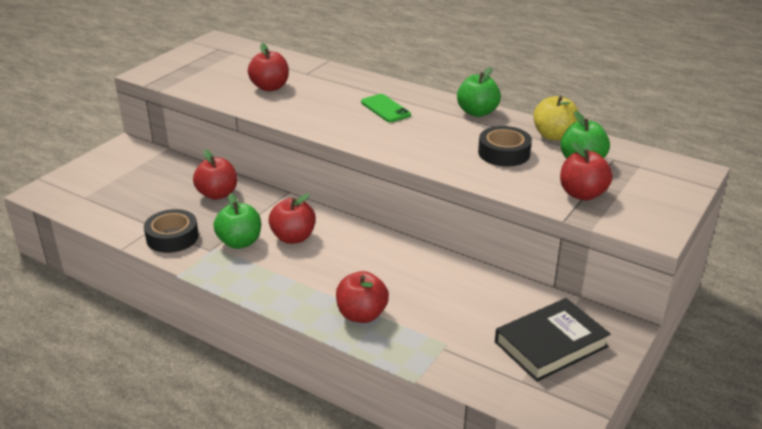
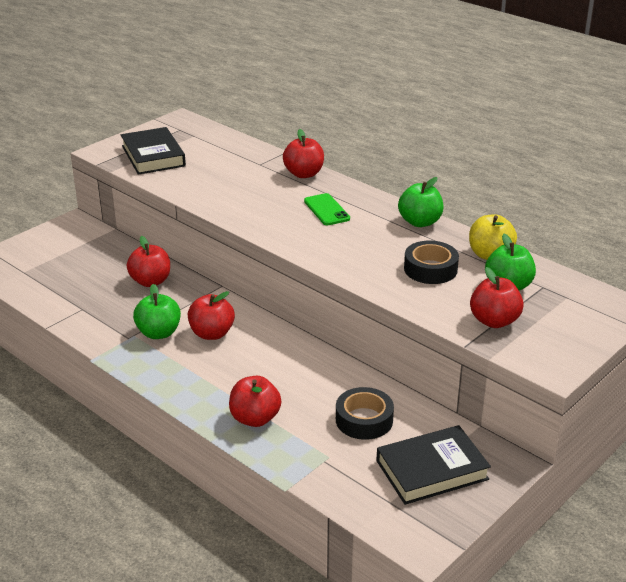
camera: 10 degrees right, 0 degrees up
black tape [144,209,199,253] -> black tape moved to [336,387,394,440]
red apple [248,43,289,91] -> red apple moved to [283,129,324,178]
none -> black book [121,127,186,175]

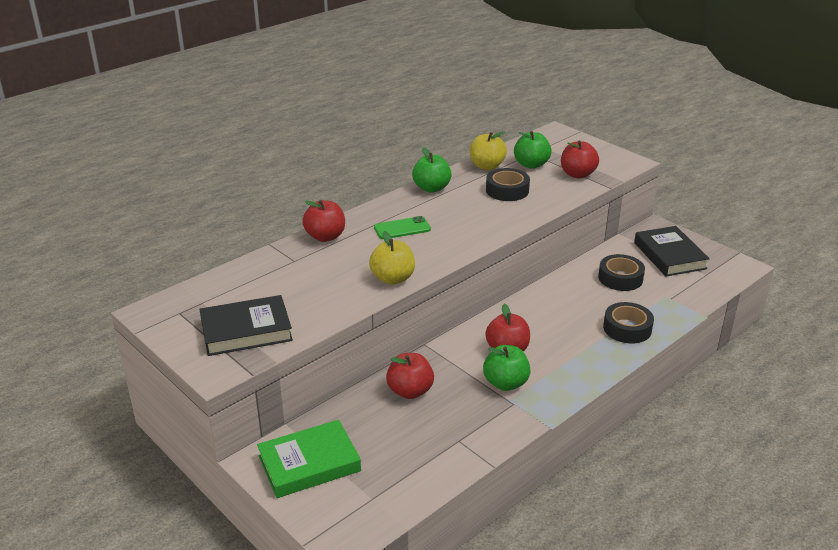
camera: 85 degrees left, 0 degrees up
red apple [229,376,281,427] -> black tape [603,302,654,343]
none -> green book [257,420,361,498]
none -> yellow apple [369,231,415,285]

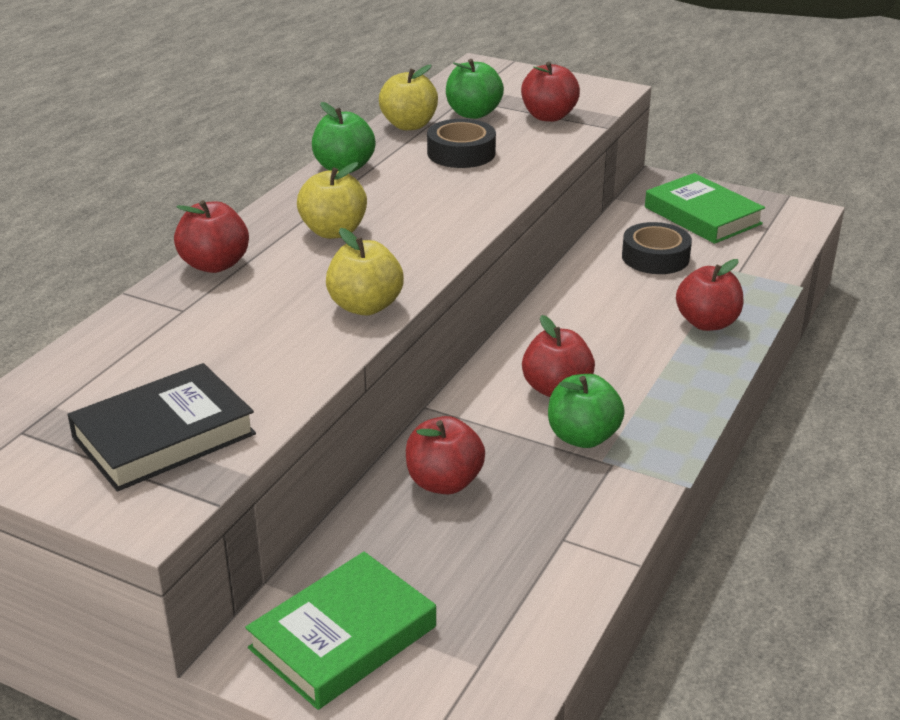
camera: 20 degrees left, 0 degrees up
green phone [374,216,431,239] -> yellow apple [297,162,367,239]
black tape [603,302,654,343] -> red apple [676,259,743,331]
black book [634,226,710,276] -> green book [645,173,765,244]

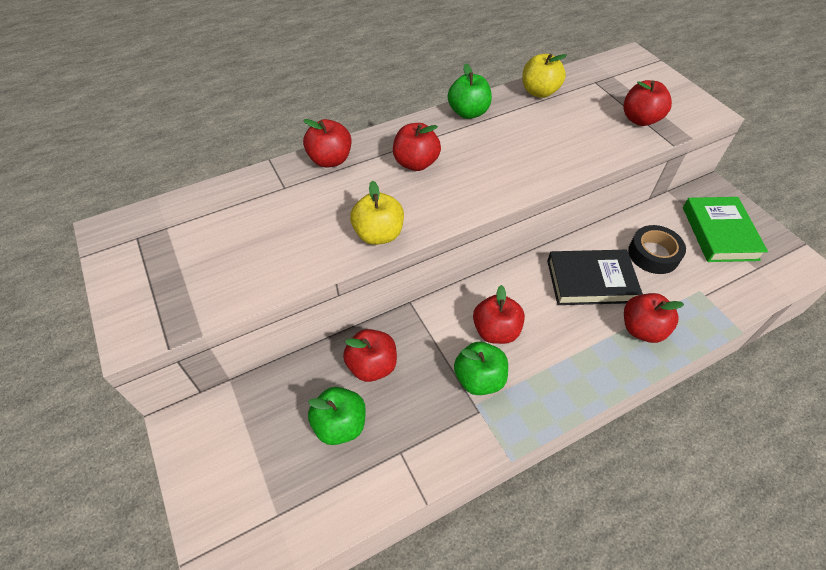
camera: 35 degrees right, 20 degrees up
black book [67,363,256,492] -> black book moved to [547,250,643,305]
green book [245,552,436,710] -> none
yellow apple [297,162,367,239] -> red apple [393,123,441,171]
black tape [427,119,496,168] -> none
green apple [446,59,504,119] -> green apple moved to [308,387,366,445]

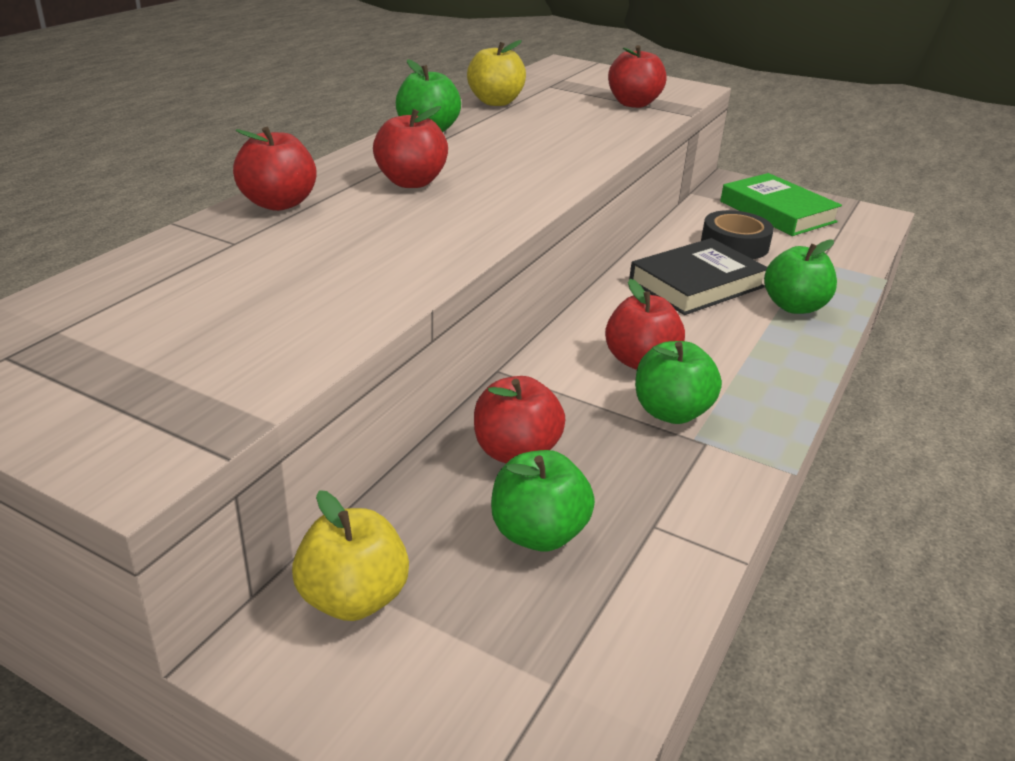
camera: 35 degrees left, 20 degrees down
yellow apple [350,181,404,245] -> yellow apple moved to [292,490,409,621]
red apple [624,293,684,343] -> green apple [764,240,837,314]

